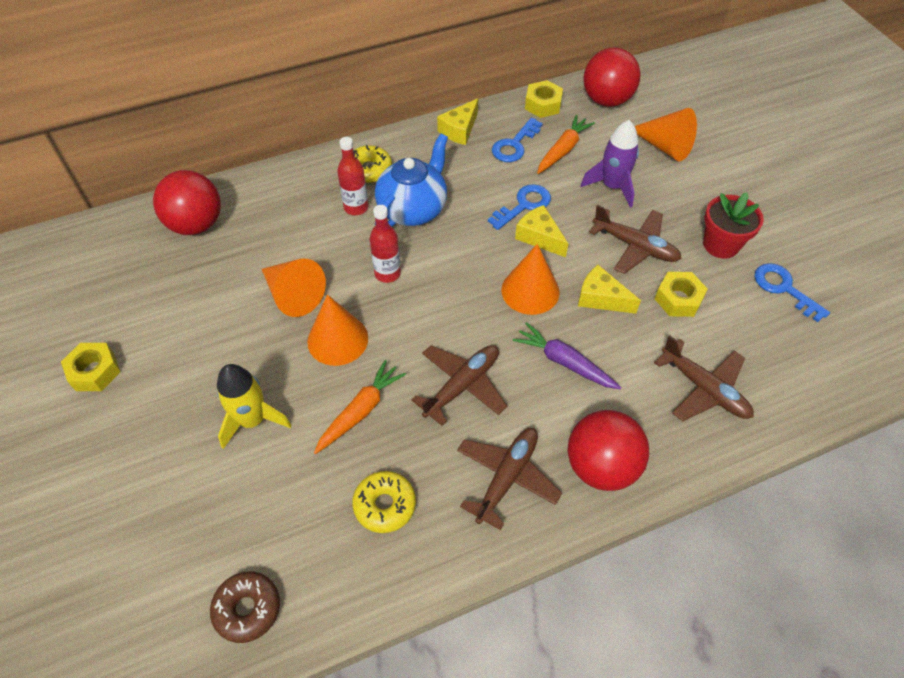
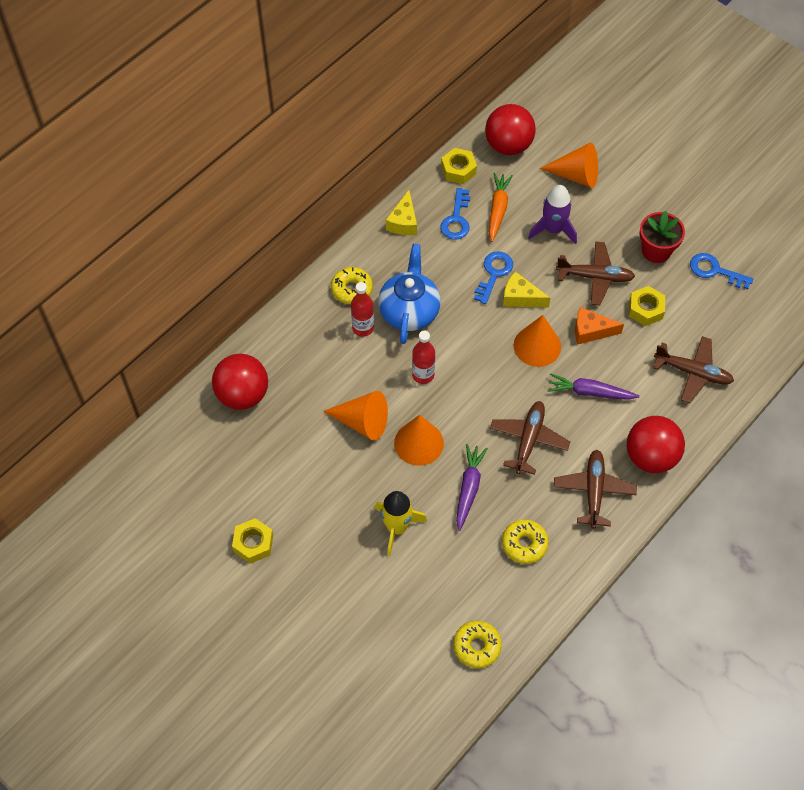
camera: 25 degrees left, 5 degrees up
brown donut [210,571,280,643] -> yellow donut [453,621,502,668]
orange carrot [314,360,406,454] -> purple carrot [456,444,488,531]
yellow cheese [578,265,641,314] -> orange cheese [575,307,624,344]

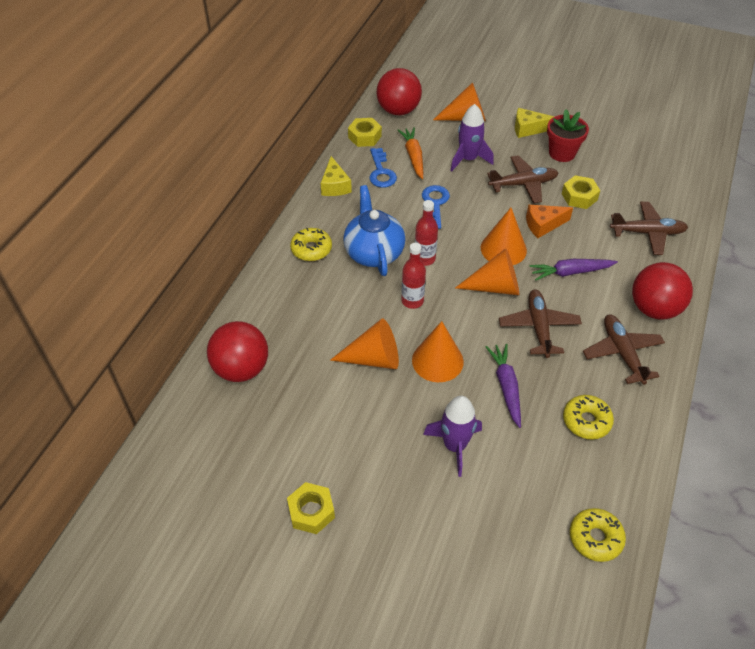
camera: 20 degrees left, 10 degrees down
red bottle [351,282,374,337] -> red bottle moved to [415,200,438,266]
yellow rocket [375,491,427,556] -> purple rocket [423,396,482,477]
yellow cheese [503,271,551,307] -> yellow cheese moved to [515,108,555,138]
blue key [690,253,753,289] -> none
none -> orange cone [455,248,519,295]

